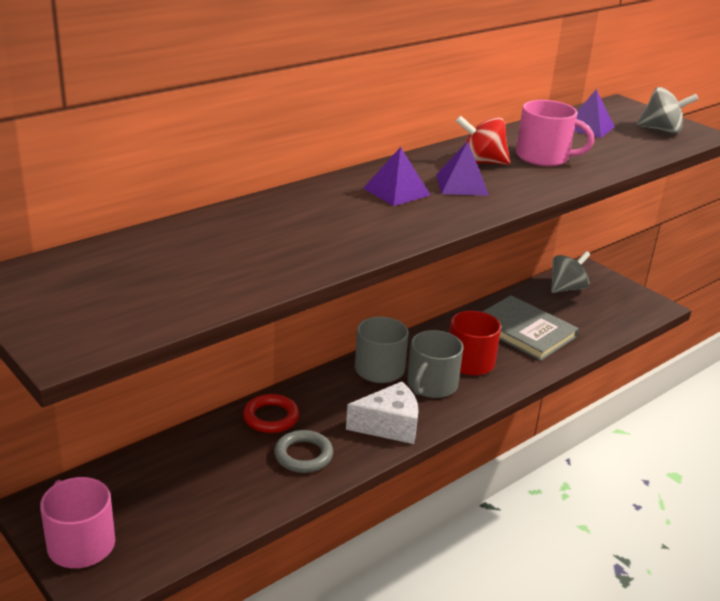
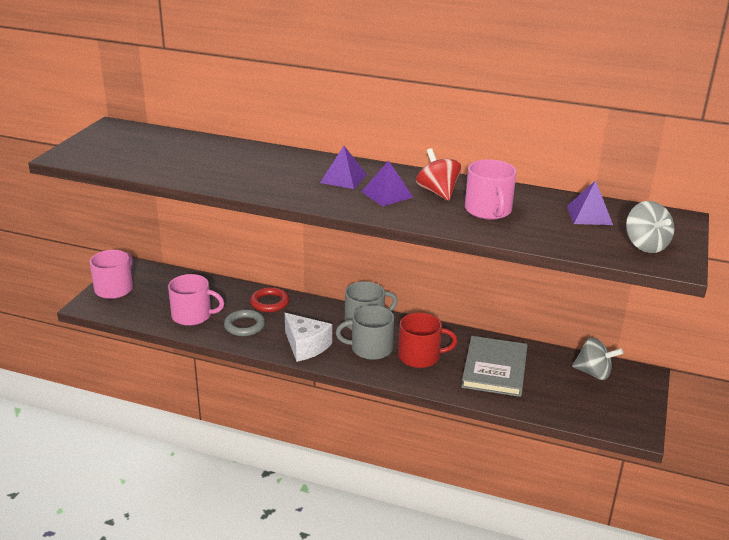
camera: 60 degrees right, 0 degrees up
none -> pink mug [168,274,224,326]

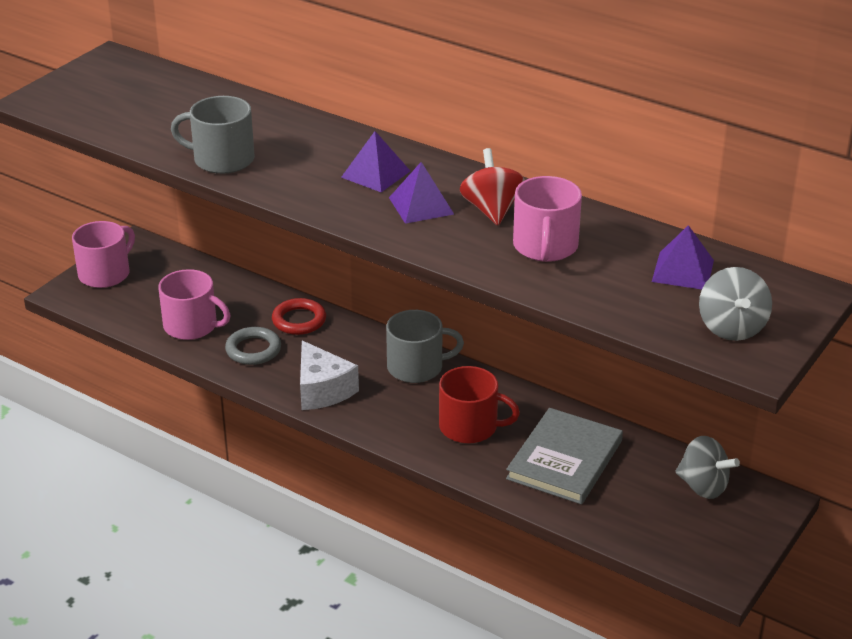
camera: 15 degrees right, 5 degrees up
grey mug [336,305,394,360] -> grey mug moved to [171,96,255,174]

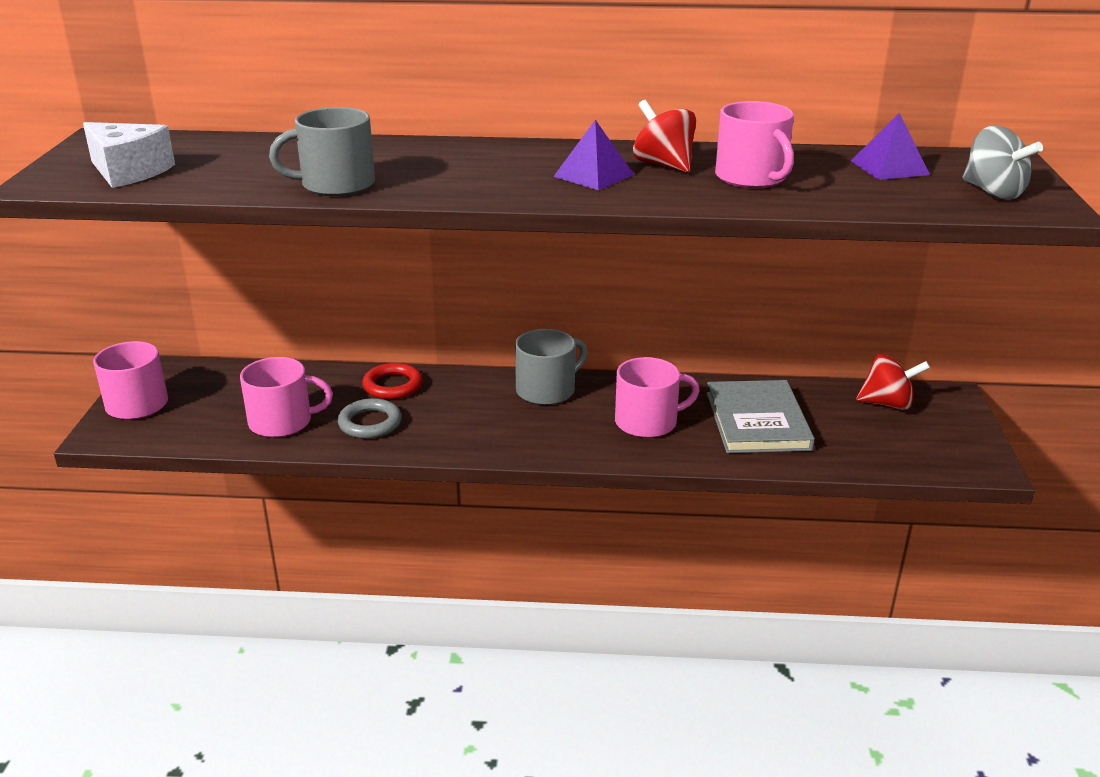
camera: 30 degrees left, 5 degrees down
white cheese [300,341,359,410] -> white cheese moved to [83,122,175,188]
purple pyramid [341,131,410,192] -> none
red mug [439,366,520,444] -> pink mug [615,357,700,438]
grey spinning top [675,436,740,499] -> red spinning top [856,354,930,410]

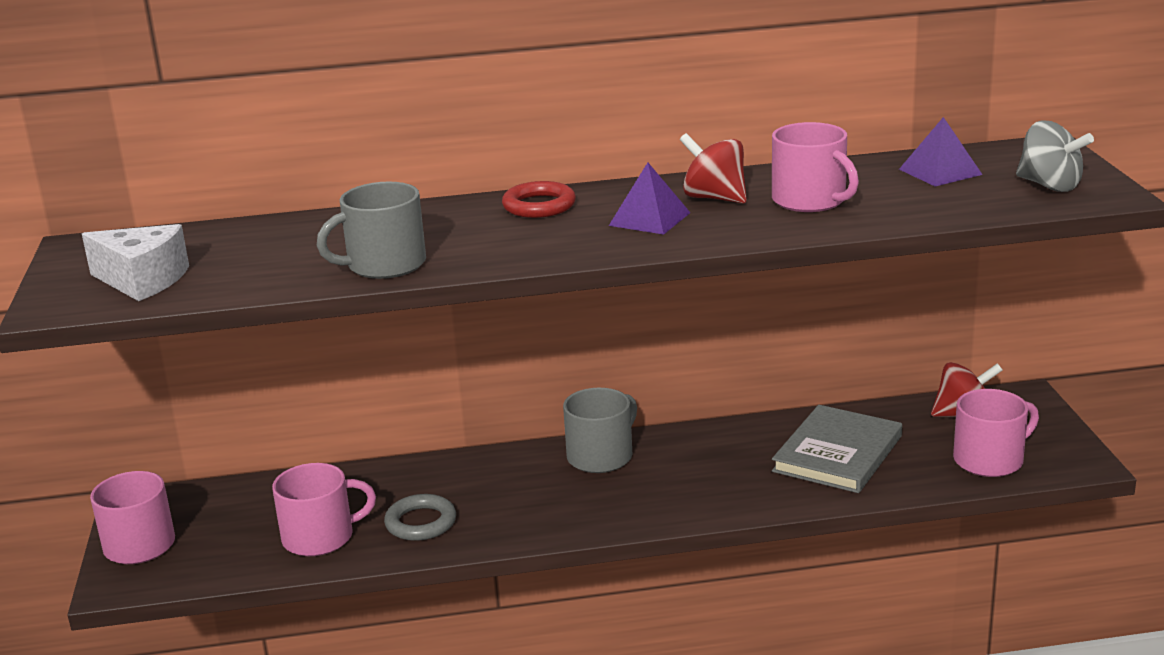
camera: 10 degrees left, 5 degrees down
red ring [362,363,423,399] -> red ring moved to [502,181,576,218]
pink mug [615,357,700,438] -> pink mug moved to [953,389,1039,477]
grey book [706,380,815,453] -> grey book turned 45 degrees clockwise [772,405,902,493]

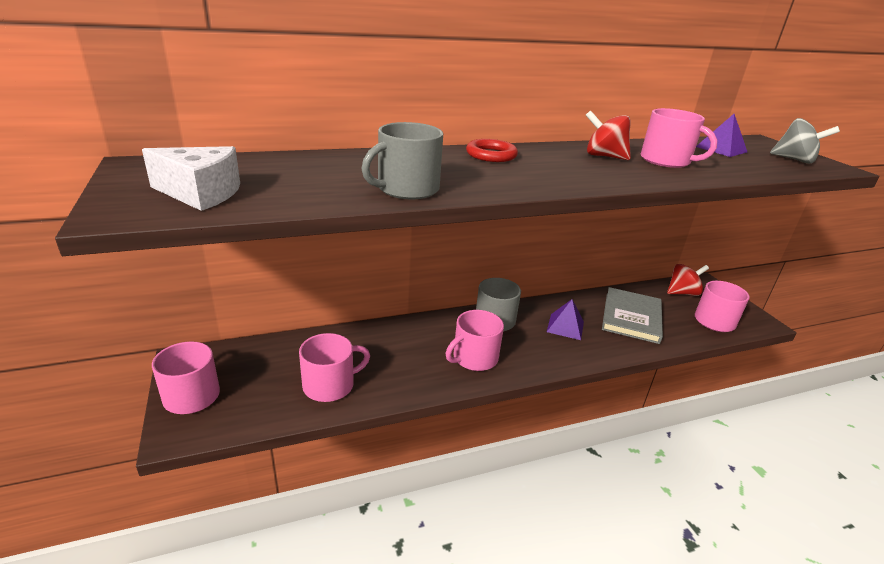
camera: 15 degrees left, 5 degrees up
grey ring [384,494,456,541] -> none
purple pyramid [609,162,690,235] -> purple pyramid moved to [547,299,584,340]
none -> pink mug [445,310,504,371]

